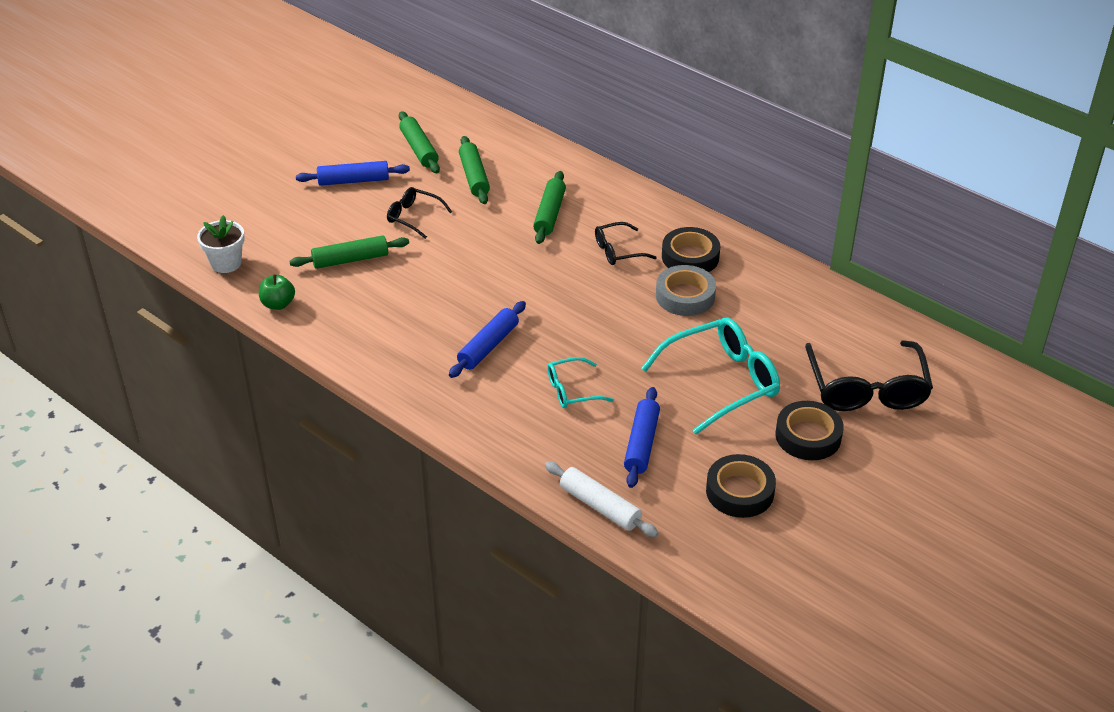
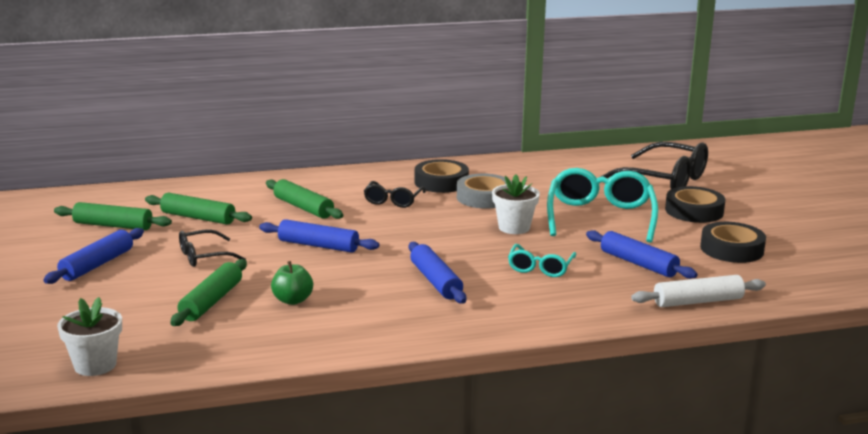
camera: 55 degrees left, 20 degrees down
green apple [259,274,295,310] -> green apple moved to [271,261,313,305]
none -> blue rolling pin [259,219,379,253]
none -> white flower pot [492,174,540,234]

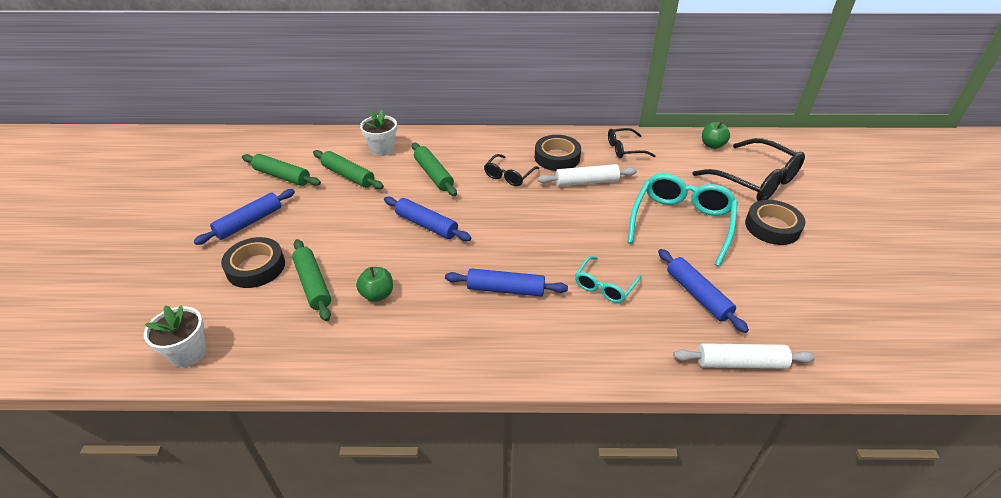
camera: 15 degrees right, 20 degrees up
green rolling pin [170,259,247,326] -> green rolling pin turned 60 degrees counterclockwise [292,239,331,321]
black glasses [179,230,246,267] -> black glasses moved to [608,128,655,158]
blue rolling pin [409,242,467,303] -> blue rolling pin turned 75 degrees counterclockwise [445,268,568,297]
grey tape [457,174,512,209] -> white rolling pin [538,164,637,186]
white flower pot [492,174,540,234] -> white flower pot moved to [360,110,397,156]
black tape [700,222,766,263] -> black tape moved to [221,237,285,288]
none -> green apple [702,121,730,149]

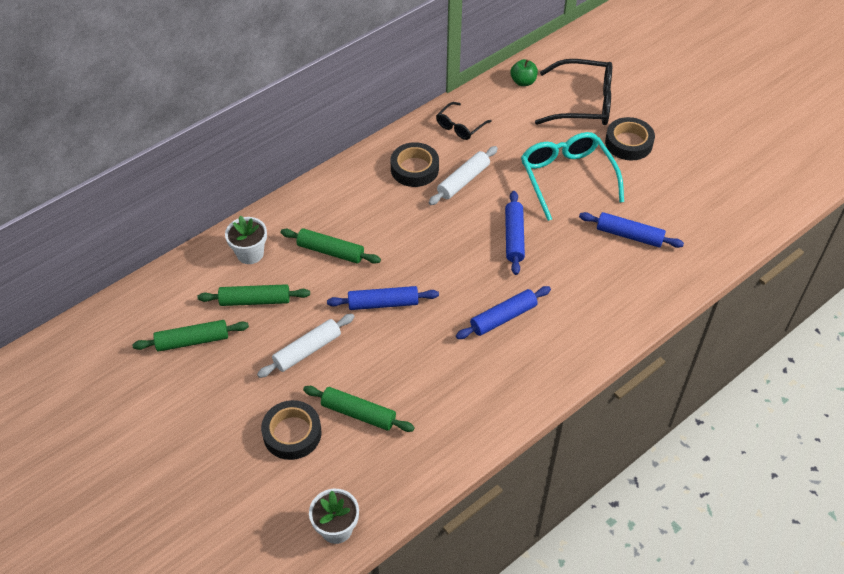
camera: 40 degrees left, 10 degrees up
blue rolling pin [194,189,295,245] -> blue rolling pin moved to [505,191,525,275]
green apple [356,267,393,302] -> none
black glasses [484,154,539,186] -> none
turquoise glasses [575,256,641,303] -> none
white rolling pin [673,343,815,369] -> white rolling pin moved to [257,314,354,378]

